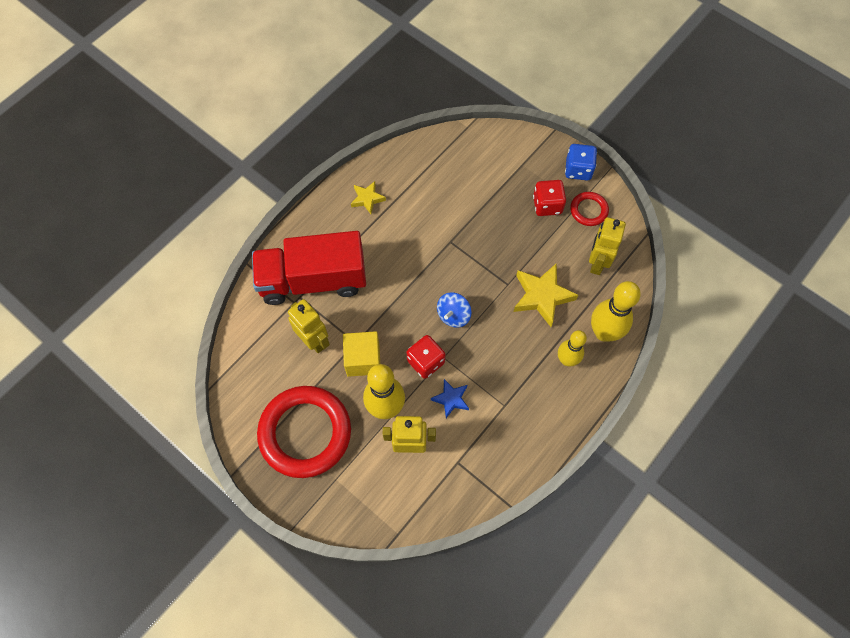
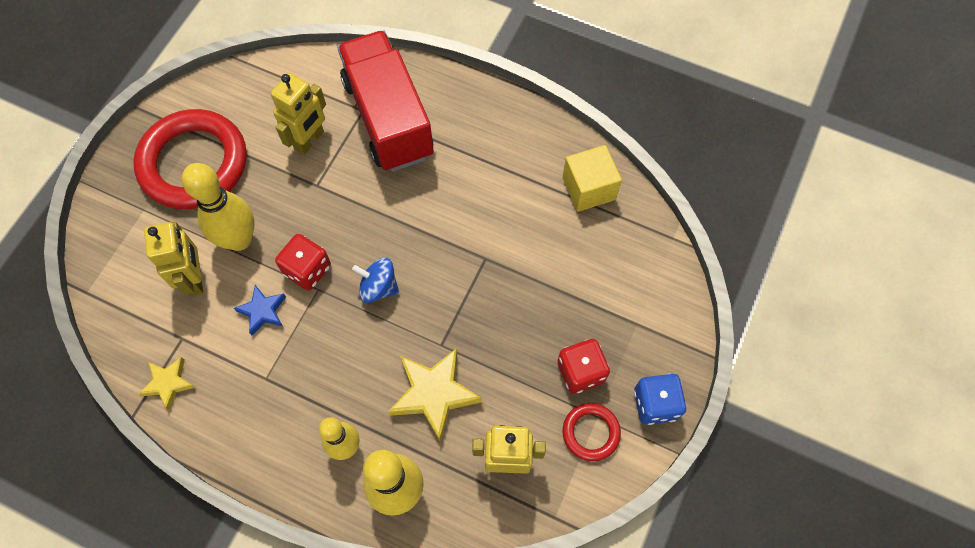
camera: 75 degrees right, 0 degrees up
yellow cube [343,331,380,377] -> yellow cube moved to [562,145,622,212]
yellow star [351,181,386,214] -> yellow star moved to [138,357,195,411]

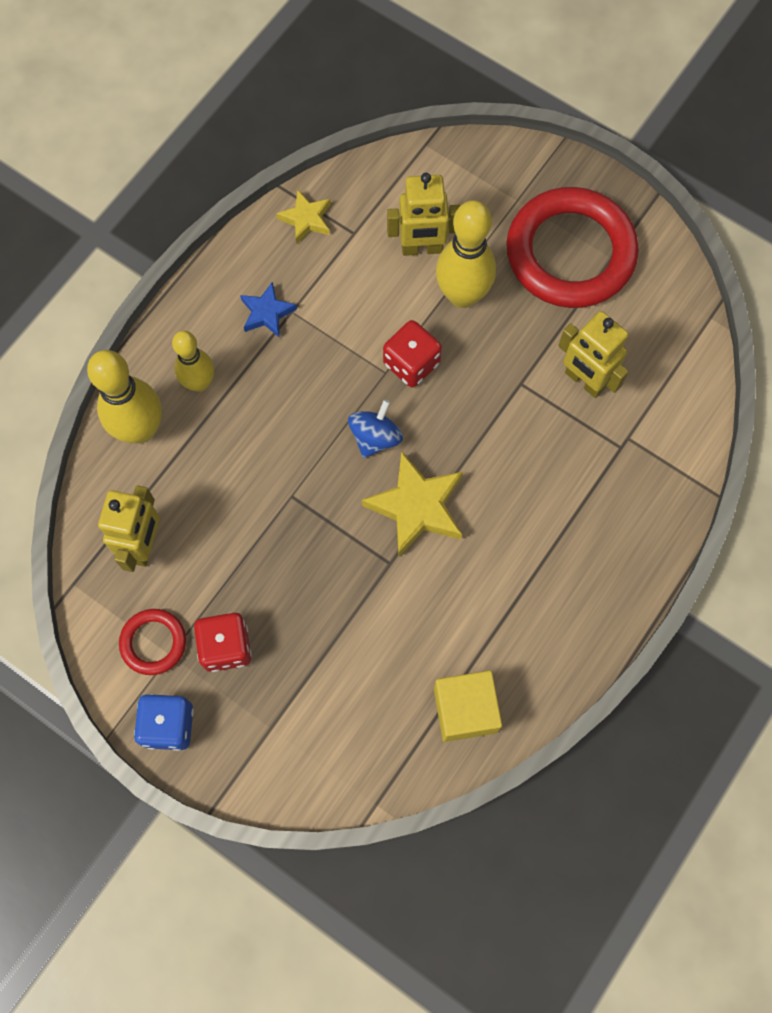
camera: 100 degrees right, 5 degrees up
blue star [234,285,286,335] -> blue star moved to [240,281,297,338]
red truck [337,30,434,172] -> none
yellow star [388,348,482,442] -> yellow star moved to [362,451,463,557]

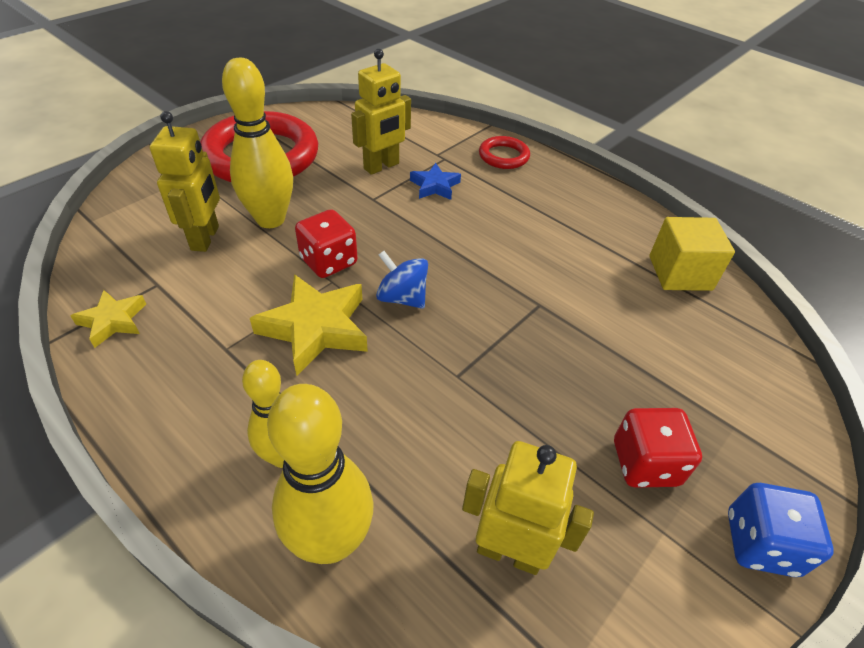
camera: 85 degrees left, 25 degrees down
red ring [119,609,186,675] -> red ring moved to [479,136,530,169]
blue star [240,281,297,338] -> blue star moved to [410,163,461,200]
yellow star [362,451,463,557] -> yellow star moved to [250,274,368,376]

